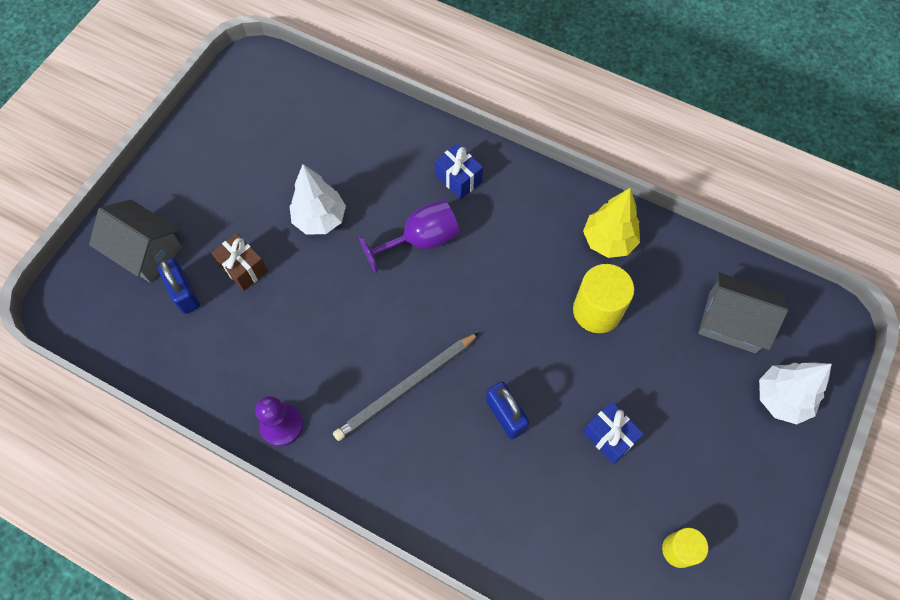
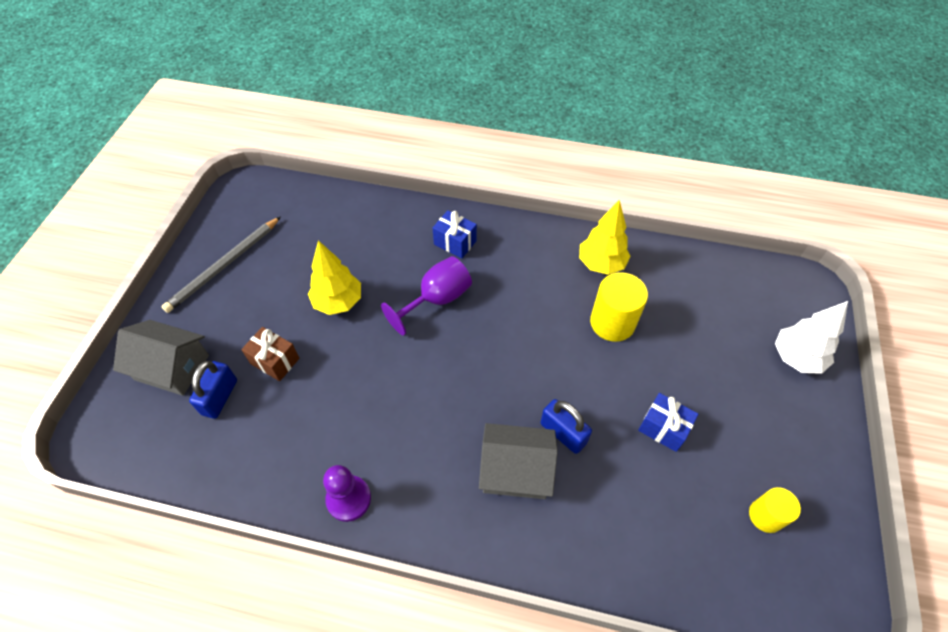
camera: 15 degrees left, 10 degrees down
blue padlock [157,258,200,314] -> blue padlock turned 60 degrees clockwise [189,361,237,419]
white tree [290,164,346,234] -> yellow tree [308,240,361,315]
grey pencil [333,332,480,441] -> grey pencil moved to [161,216,281,313]
grey house [698,272,788,353] -> grey house moved to [479,423,558,499]

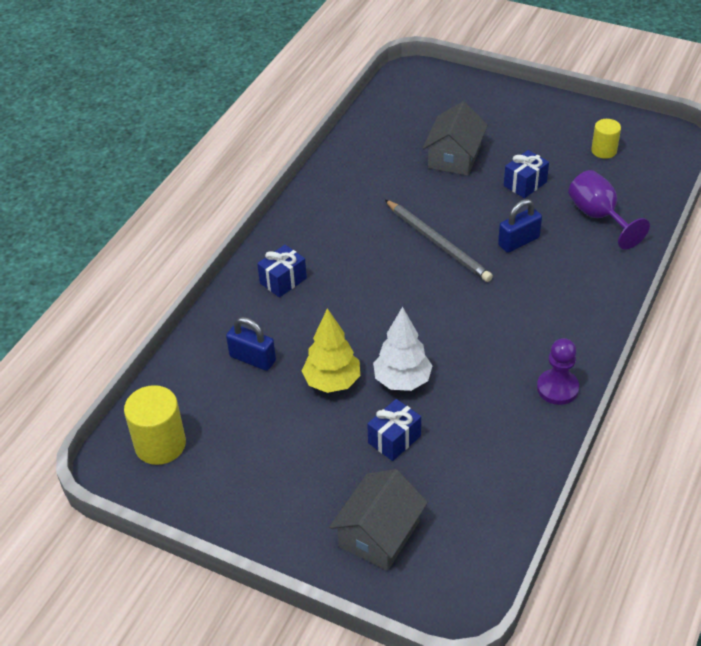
camera: 75 degrees left, 10 degrees down
grey pencil [161,216,281,313] -> grey pencil moved to [385,200,493,282]
blue padlock [189,361,237,419] -> blue padlock moved to [226,317,276,371]
brown gift [241,327,300,381] -> blue gift [367,399,421,461]
purple goblet [381,256,472,335] -> purple goblet moved to [568,170,650,249]
grey house [479,423,558,499] -> grey house moved to [423,101,488,176]
yellow tree [579,200,631,275] -> none
yellow cylinder [590,272,648,342] -> yellow cylinder moved to [124,385,186,465]
white tree [775,301,848,374] -> white tree moved to [373,307,432,391]

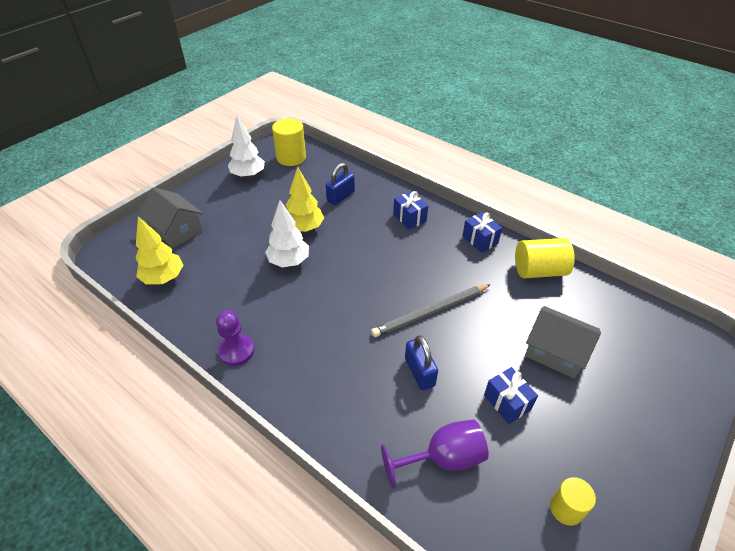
camera: 100 degrees right, 0 degrees up
blue gift [367,399,421,461] -> blue gift moved to [462,212,502,253]
none -> yellow tree [136,216,183,284]
none -> white tree [228,116,265,178]
none -> yellow cylinder [515,238,575,278]

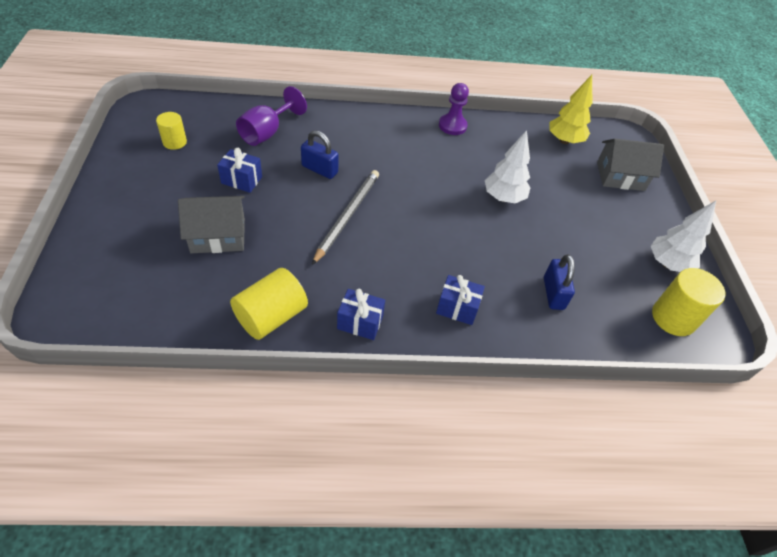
camera: 135 degrees right, 5 degrees up
yellow tree [286,167,324,232] -> none

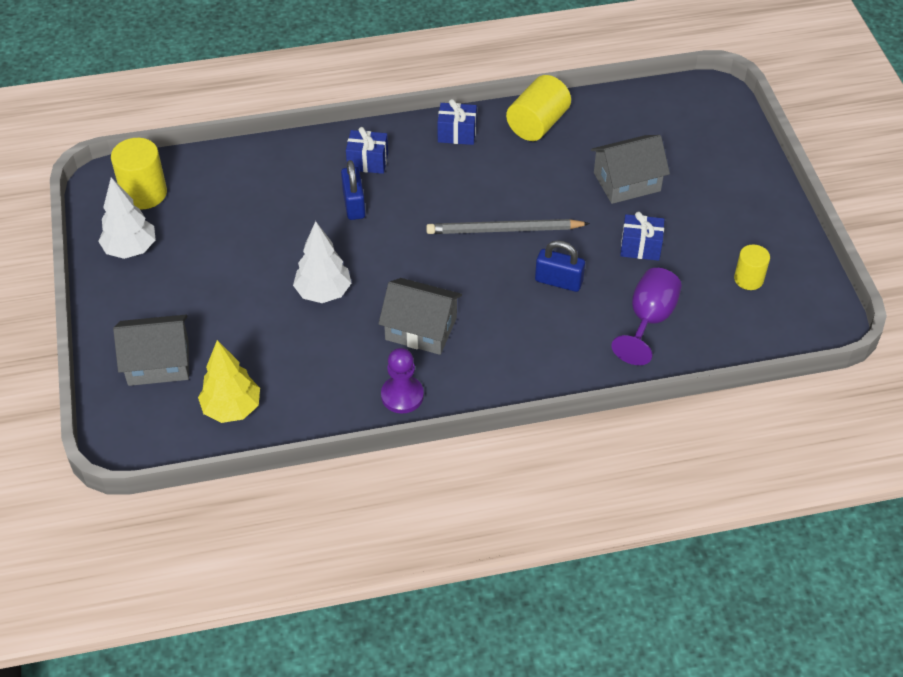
camera: 175 degrees right, 0 degrees up
grey pencil [312,170,379,265] -> grey pencil turned 75 degrees clockwise [426,219,590,234]
blue padlock [544,254,575,310] -> blue padlock moved to [341,160,365,220]
none -> grey house [378,278,462,355]

